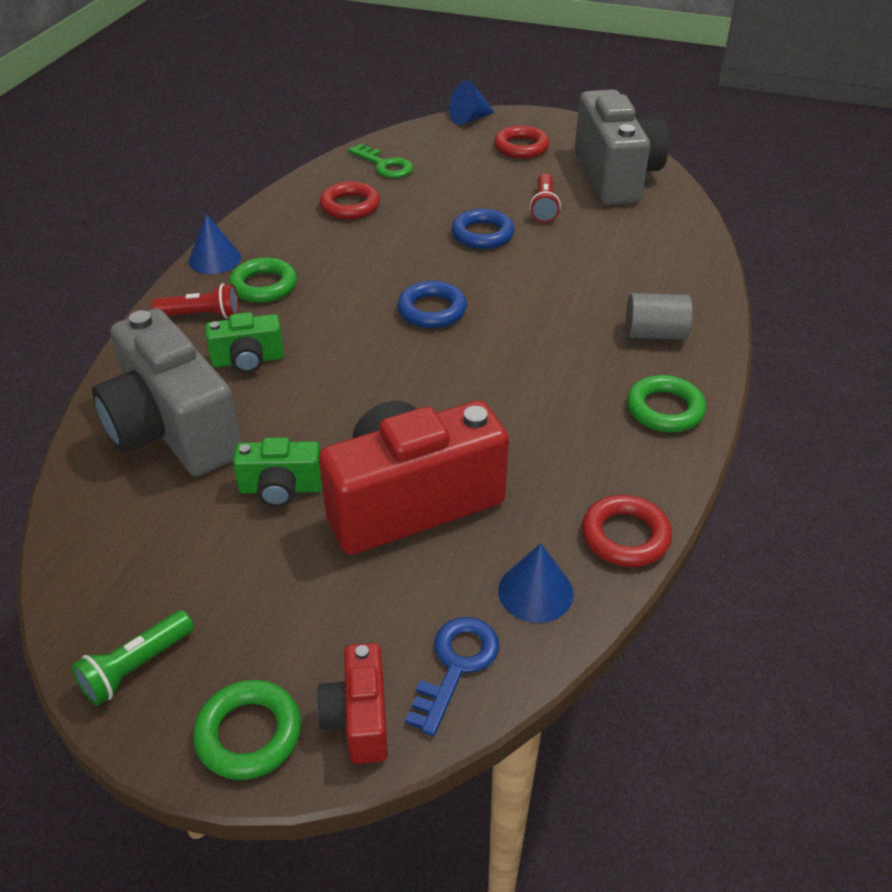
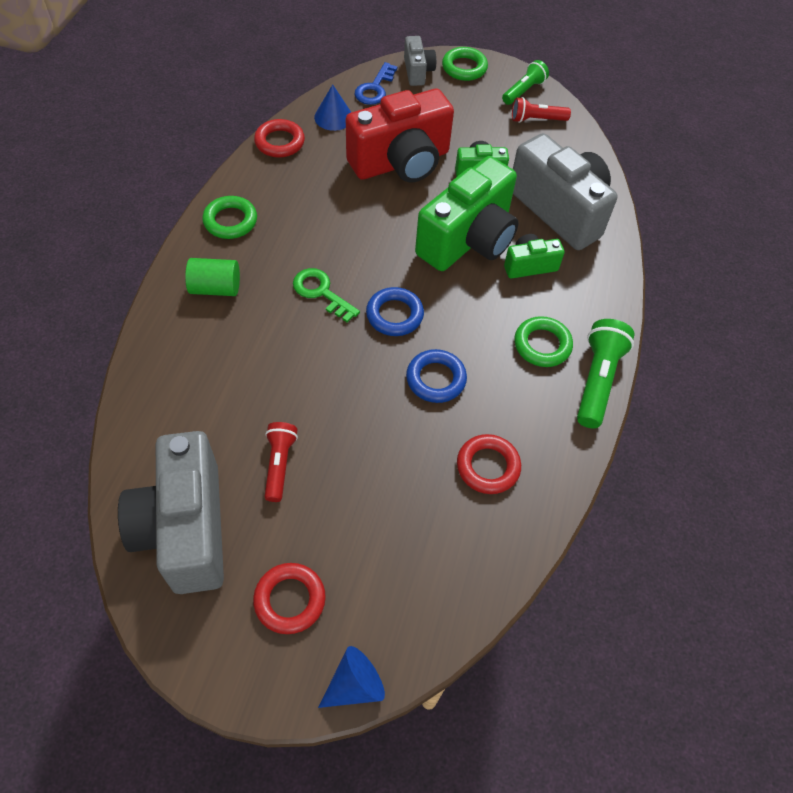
camera: 175 degrees right, 15 degrees up
red flashlight [151,283,239,319] -> red flashlight moved to [512,97,571,123]
blue cone [189,214,241,274] -> green flashlight [577,319,635,428]
red camera [317,643,388,764] -> grey camera [404,36,436,86]
green key [348,144,413,178] -> green key moved to [293,268,360,322]
blue ring [451,209,514,249] -> blue ring moved to [406,349,467,403]
grey cylinder [626,293,693,340] -> green cylinder [185,258,240,296]
none -> green camera [415,156,519,271]

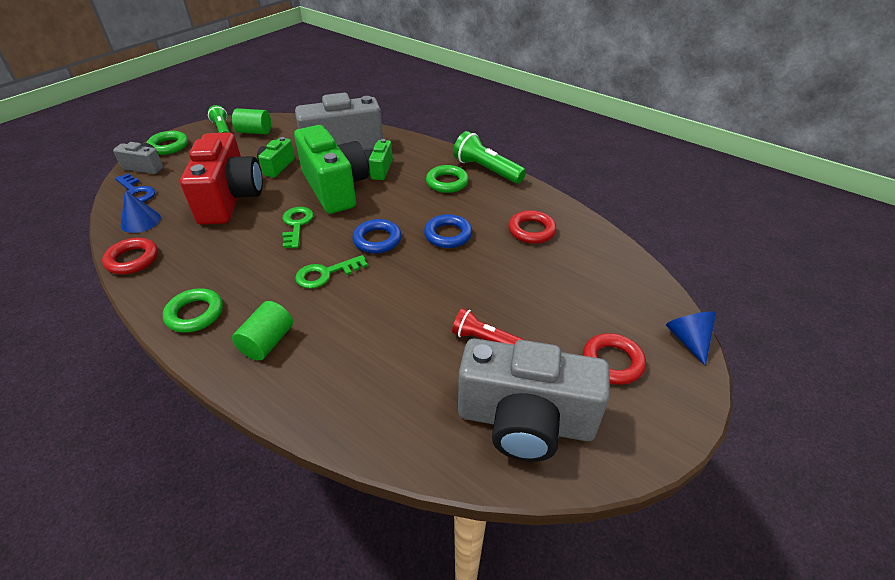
camera: 65 degrees left, 15 degrees down
red flashlight [512,97,571,123] -> green cylinder [232,108,271,134]
none -> green key [282,207,313,248]

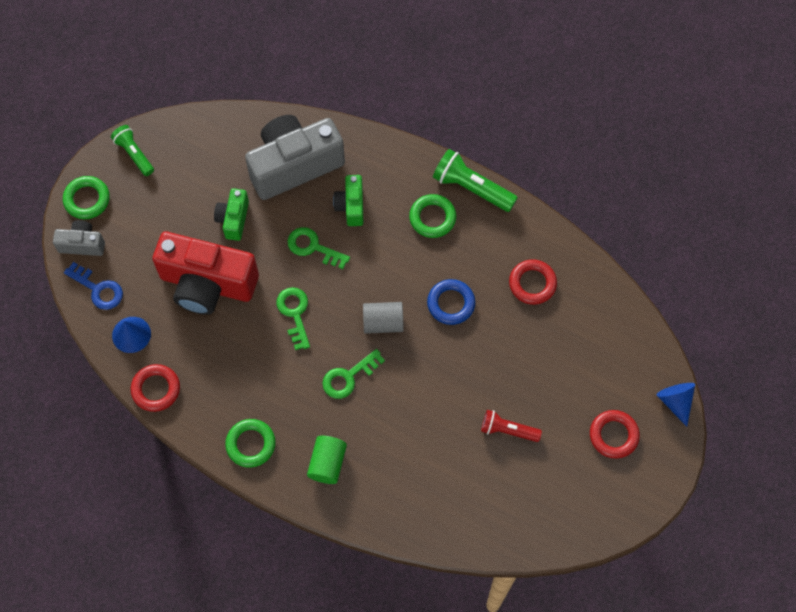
camera: 10 degrees left, 25 degrees up
red camera [180,132,263,225] -> red camera turned 120 degrees clockwise [152,232,259,315]
green cylinder [232,108,271,134] -> none
green camera [294,125,369,214] -> green key [288,227,350,269]
blue ring [353,219,402,254] -> grey cylinder [363,302,404,334]
grey camera [458,339,610,462] -> none

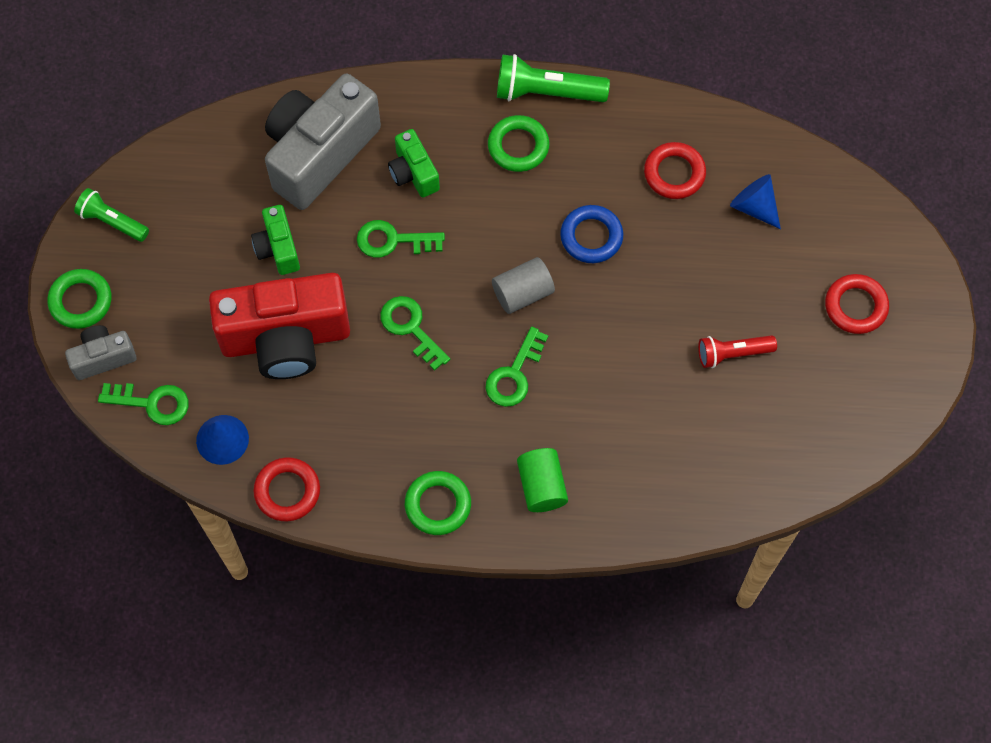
camera: 25 degrees left, 0 degrees up
blue key [64,262,123,310] -> green key [98,383,189,425]
blue cone [656,383,695,426] -> blue cone moved to [730,174,781,229]

